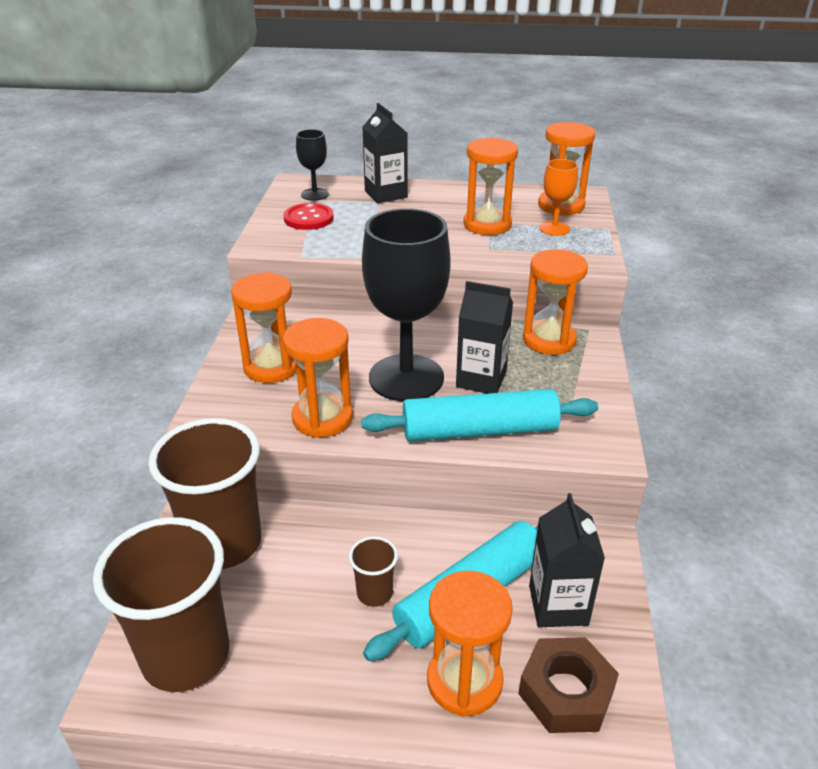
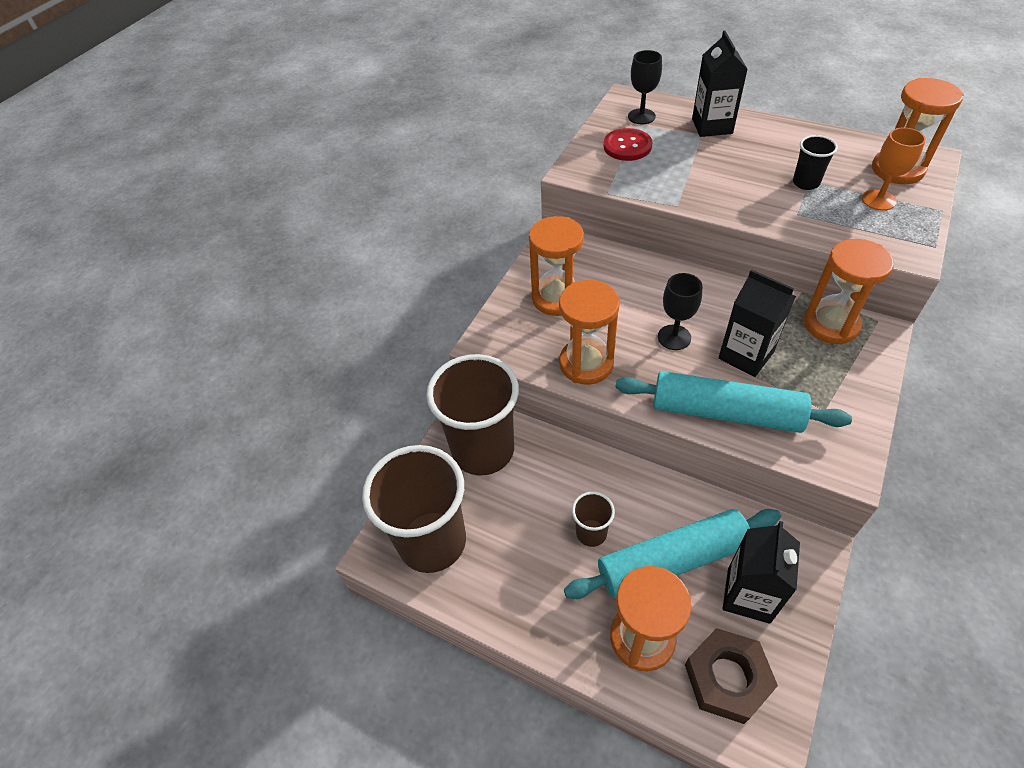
camera: 25 degrees right, 15 degrees up
black goblet [362,208,451,402] -> black goblet [658,273,702,350], size x0.47
orange hourglass [464,137,518,235] -> black cup [793,135,838,190]

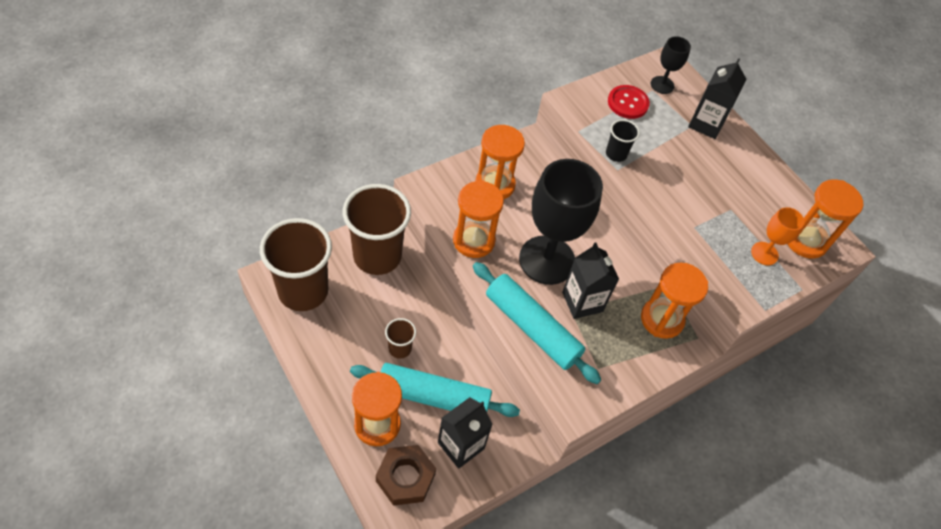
camera: 20 degrees right, 5 degrees up
black goblet [658,273,702,350] -> black goblet [519,159,603,285], size x2.14
black cup [793,135,838,190] -> black cup moved to [606,119,640,162]

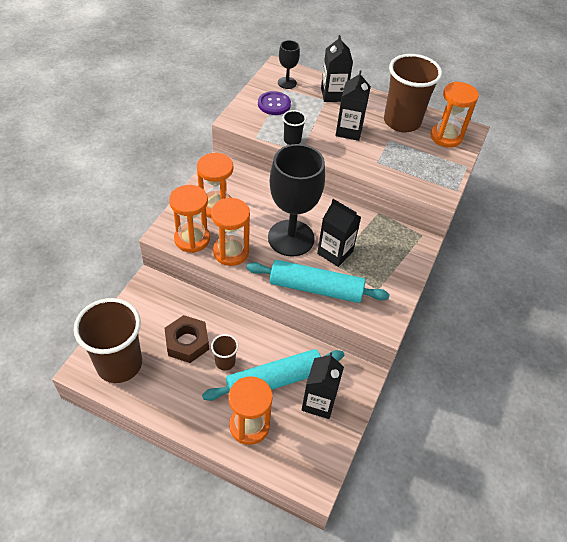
camera: 30 degrees left, 5 degrees down
brown cup [343,184,411,275] -> brown cup moved to [384,54,442,133]
brown nut [376,445,436,506] -> brown nut moved to [165,315,209,363]
red button [608,85,650,119] -> purple button [258,91,291,115]
orange hourglass [641,263,708,339] -> orange hourglass moved to [169,185,210,253]
orange goblet [751,207,805,265] -> none
none -> black carton [336,70,371,141]

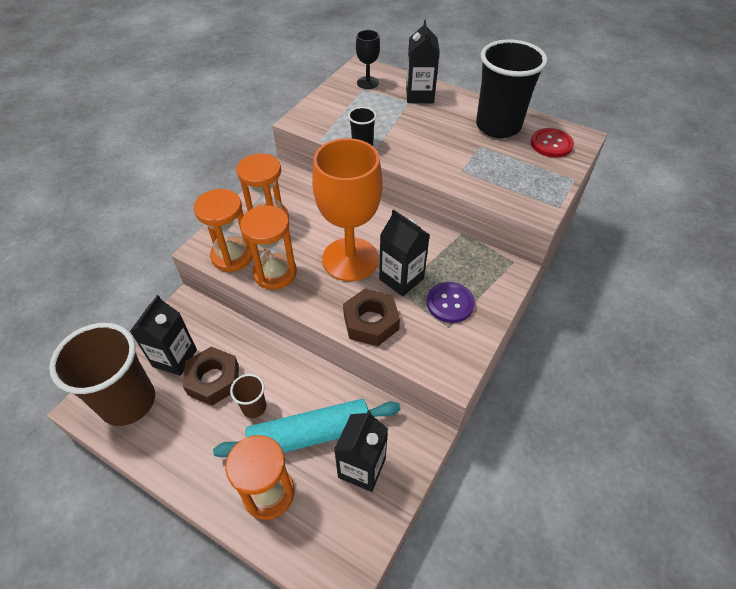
camera: 10 degrees right, 0 degrees up
turquoise rolling pin [247,260,389,303] -> brown nut [343,288,400,347]
purple button [258,91,291,115] -> purple button moved to [427,282,475,323]
black goblet [268,144,325,257] -> orange goblet [312,138,382,281]
black carton [336,70,371,141] -> black carton moved to [130,295,197,376]
brown cup [384,54,442,133] -> black cup [476,39,548,138]
orange hourglass [431,81,479,148] -> red button [531,128,574,158]

